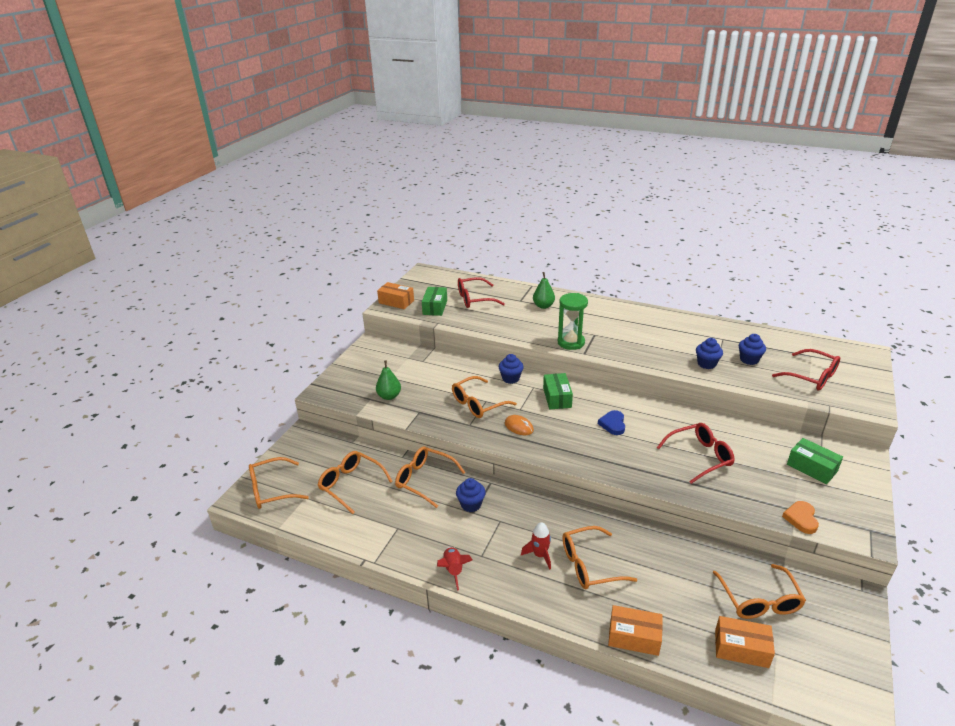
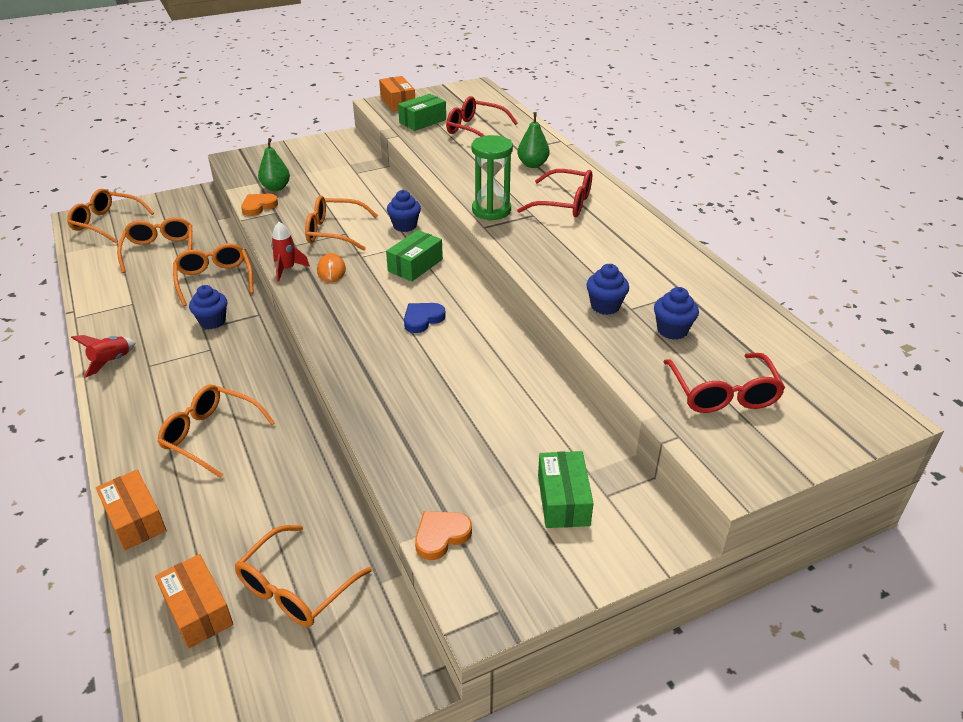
camera: 40 degrees right, 5 degrees up
red rocket [521,522,551,570] -> red rocket moved to [271,222,310,282]
red glasses [657,423,735,484] -> red glasses moved to [517,169,592,217]
none -> orange heart [241,194,278,216]

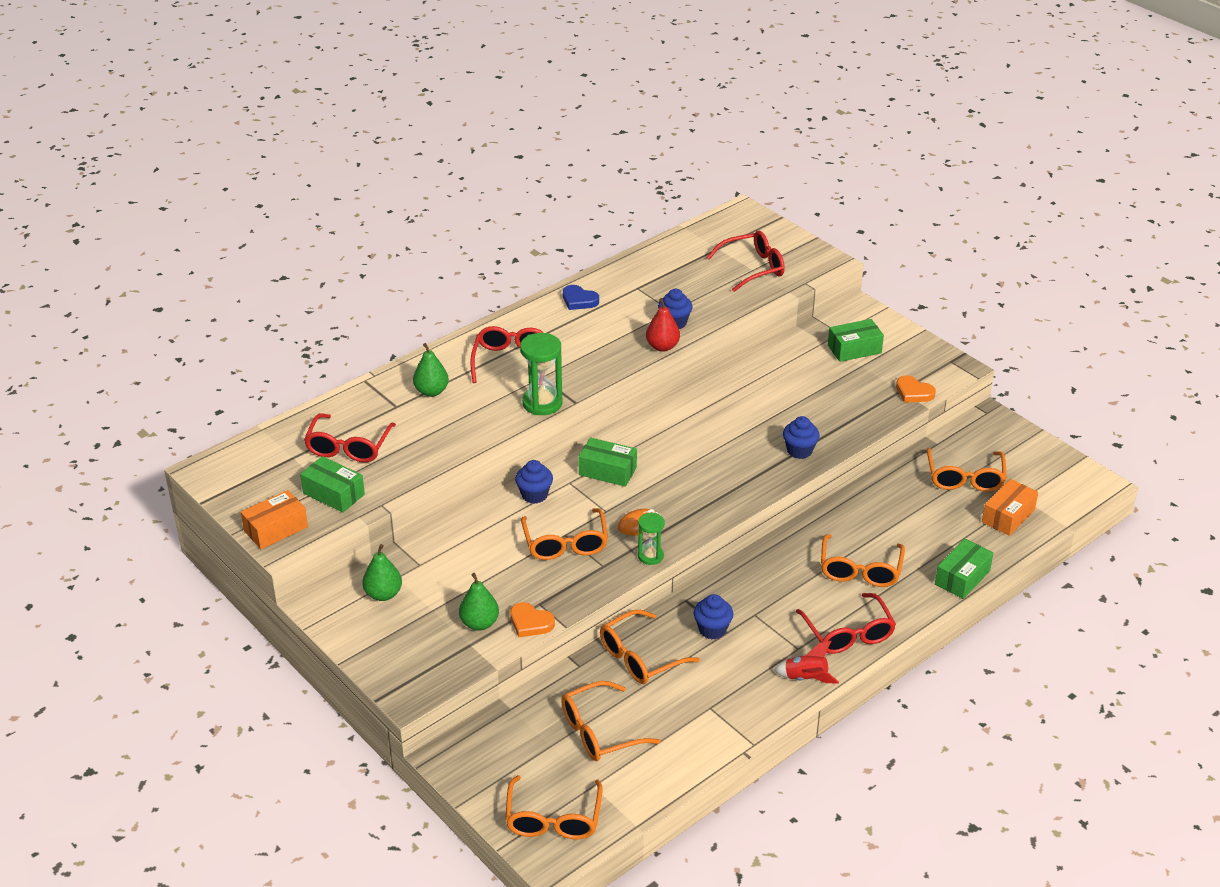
camera: 105 degrees left, 0 degrees up
orange box [96,470,166,550] -> green box [935,539,993,599]
orange glasses [235,525,372,627] -> orange glasses turned 75 degrees clockwise [927,448,1007,492]
red rocket [271,222,310,282] -> green hourglass [638,513,665,565]
blue heart [404,303,446,333] -> blue heart moved to [563,285,599,310]
blue cupcake [654,287,699,340] -> blue cupcake moved to [783,416,820,459]
none -> green pear [362,544,402,601]
none -> red pear [646,298,680,352]
none -> red glasses [796,593,896,654]

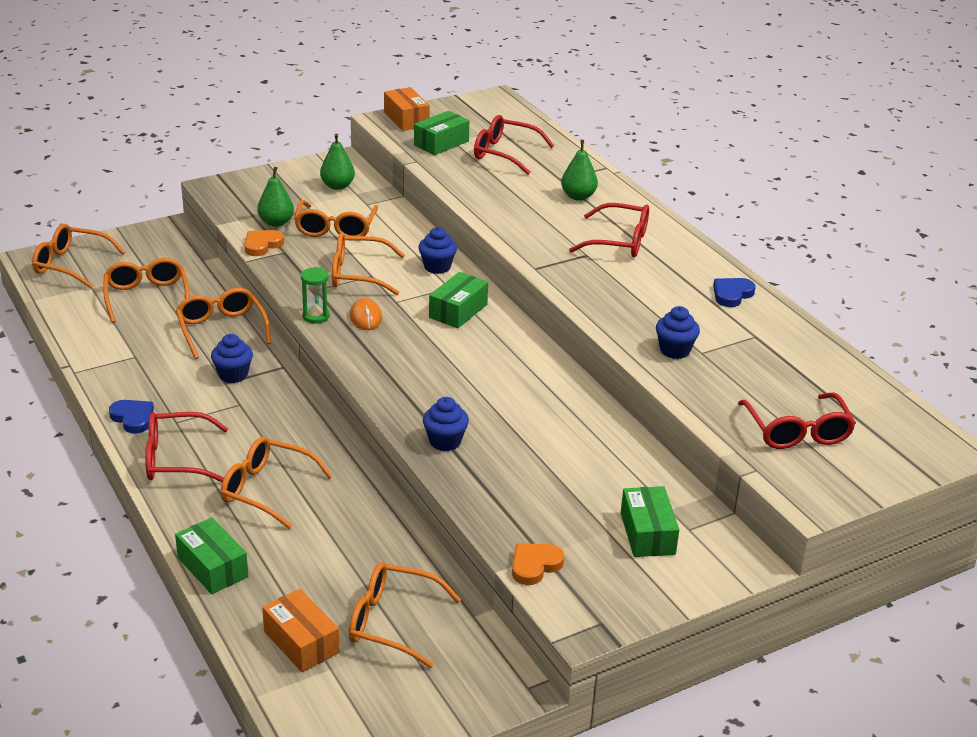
camera: 100 degrees right, 5 degrees down
green hourglass [520,333,563,415] -> none
red pear [646,298,680,352] -> none
red rocket [774,641,839,683] -> blue heart [109,400,154,434]
none -> orange glasses [294,200,378,237]

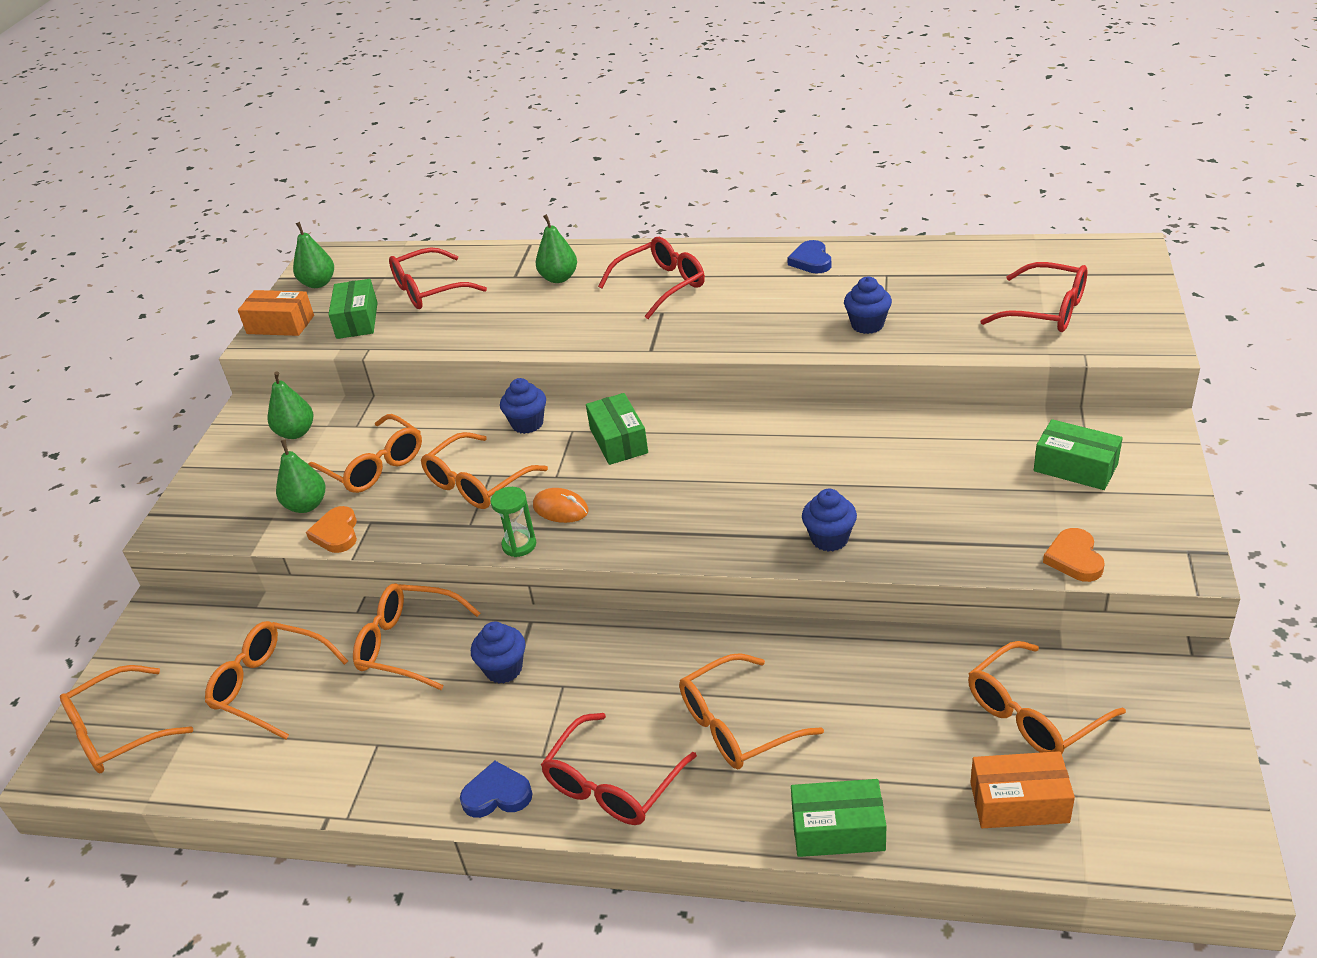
camera: 45 degrees left, 5 degrees up
none -> green pear [293,222,334,288]

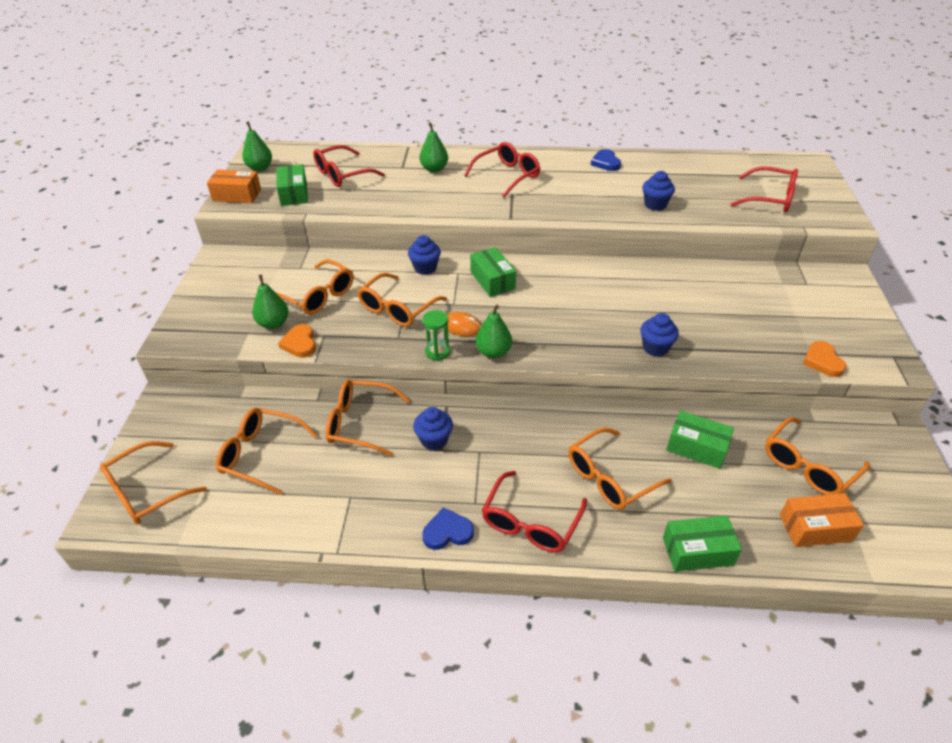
camera: 10 degrees left, 5 degrees up
green pear [268,371,313,439] -> green pear moved to [475,305,512,358]
green box [1034,419,1123,490] -> green box moved to [666,410,734,469]

